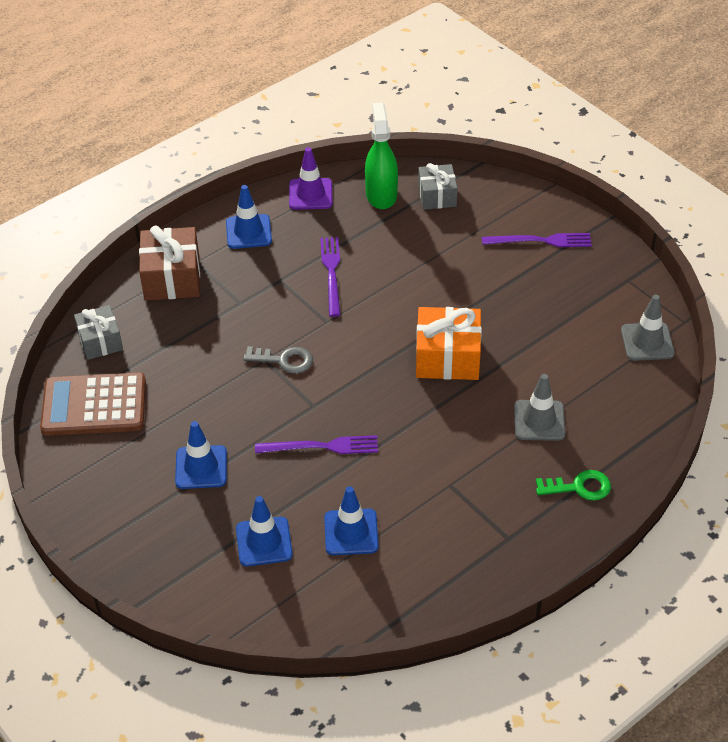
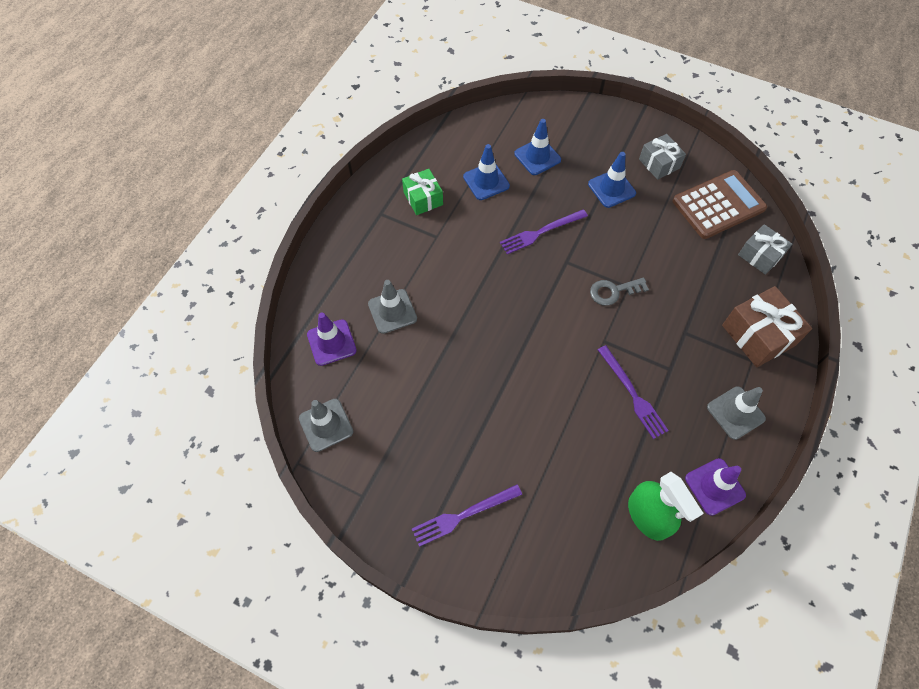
camera: 155 degrees right, 15 degrees up
blue traffic cone [226,185,272,249] -> grey traffic cone [707,386,766,440]
orange gift [416,307,482,380] -> none
grey gift [418,163,458,210] -> grey gift moved to [639,134,686,180]
green key [536,470,611,501] -> none
none -> purple traffic cone [307,312,357,366]
none -> green gift [402,169,443,215]

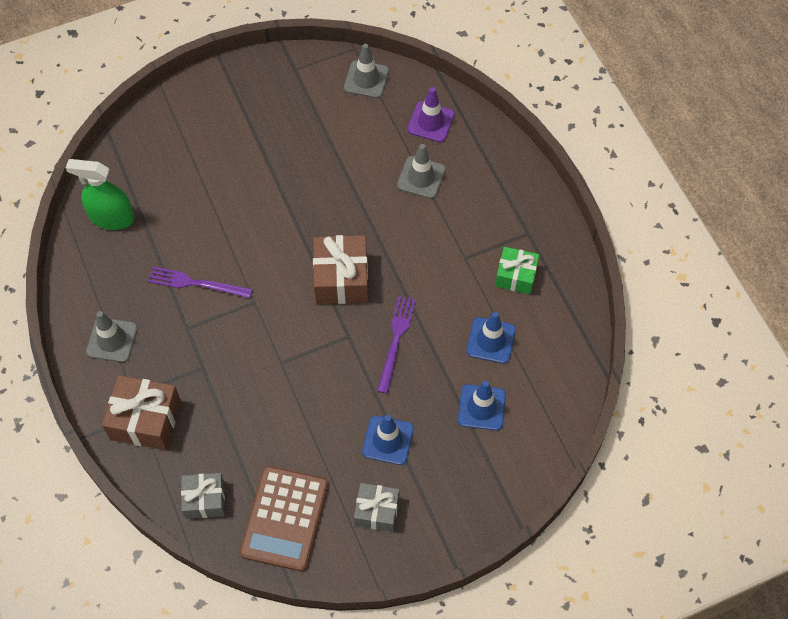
camera: 130 degrees right, 0 degrees up
purple fork [412,484,522,547] -> none
grey key [590,277,649,306] -> none
purple traffic cone [685,458,746,516] -> none
none -> brown gift [313,235,368,304]

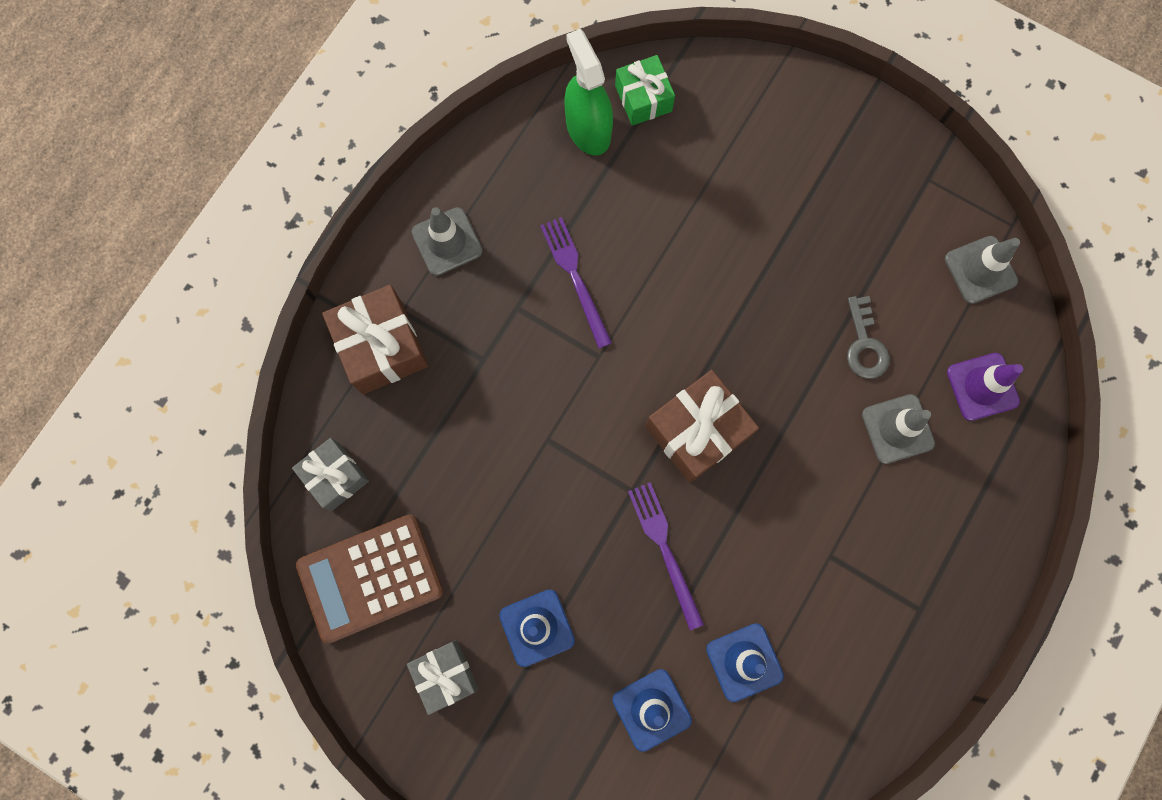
camera: 55 degrees right, 15 degrees up
purple fork [377,296,416,394] -> purple fork turned 90 degrees counterclockwise [628,482,704,630]
green gift [495,247,539,294] -> green gift moved to [615,55,675,126]
none -> grey key [847,296,890,379]

